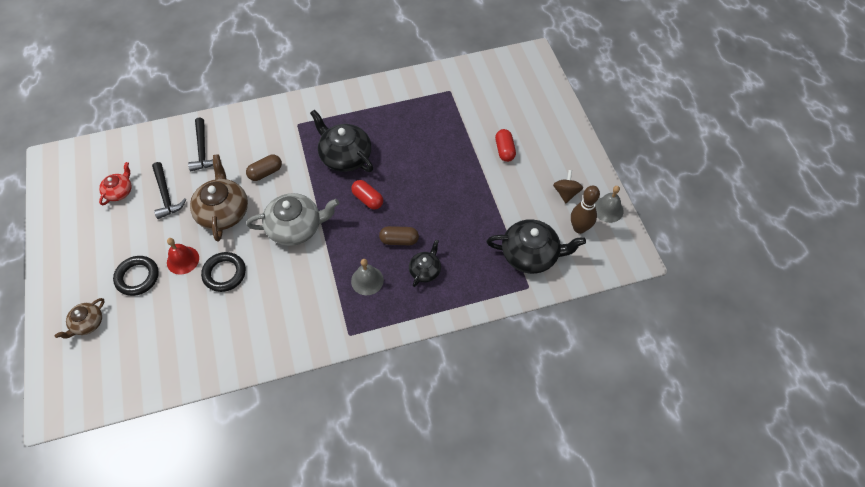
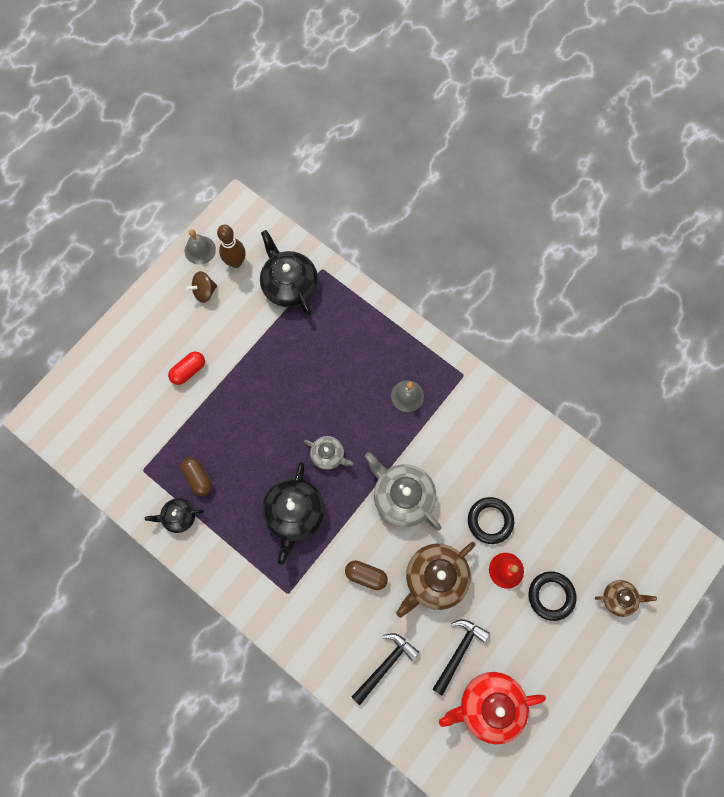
camera: 125 degrees left, 15 degrees up
red teapot [99,162,132,206] -> red teapot [439,672,546,744], size x1.80
red capsule [351,180,383,209] -> grey teapot [304,436,354,470]
brown capsule [379,226,419,245] -> brown capsule moved to [181,457,212,496]
black teapot [409,240,441,287] -> black teapot moved to [145,498,204,533]

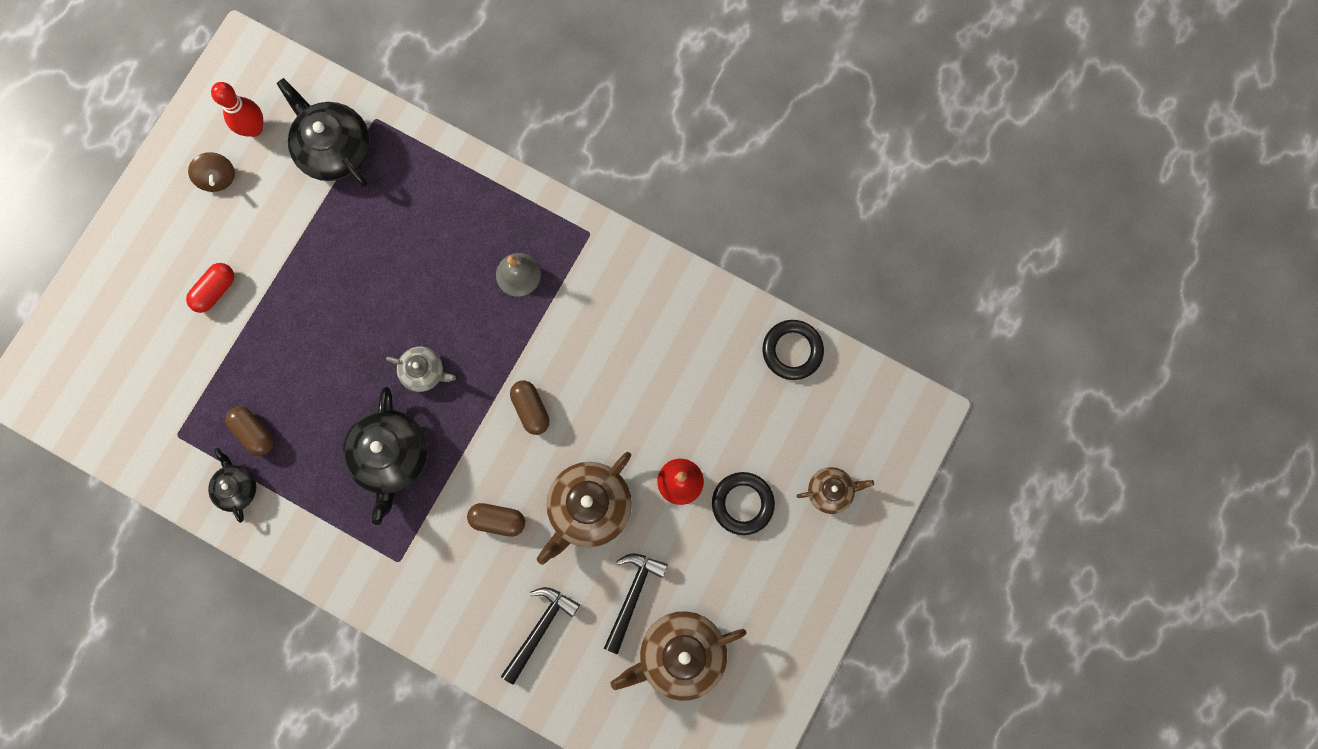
camera: 10 degrees left, 5 degrees up
black teapot [145,498,204,533] -> black teapot turned 90 degrees clockwise [208,448,256,523]
grey bell [185,229,216,265] -> none
brown spinning top [186,271,217,303] -> brown spinning top turned 75 degrees counterclockwise [188,152,235,192]
brown bowling pin [217,225,245,268] -> red bowling pin [211,82,263,137]
grey teapot [365,452,441,530] -> brown capsule [510,381,550,435]
red teapot [439,672,546,744] -> brown teapot [611,611,747,701]
black ring [468,497,514,544] -> black ring moved to [763,320,824,380]

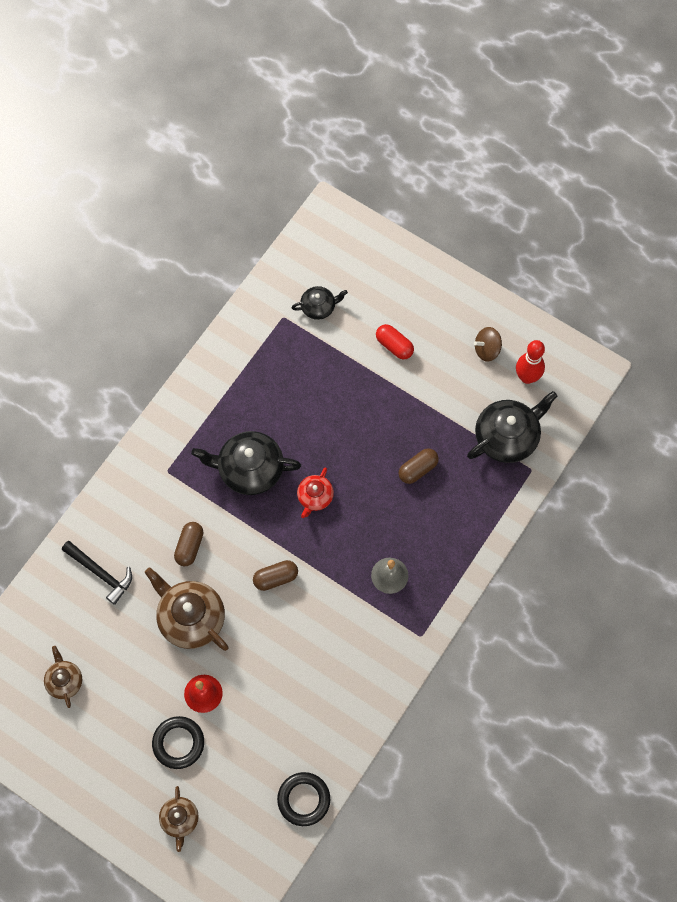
camera: 95 degrees right, 10 degrees down
black teapot [208,448,256,523] -> black teapot moved to [291,286,348,320]
brown capsule [225,406,274,456] -> brown capsule moved to [398,449,439,484]
grey teapot [386,347,456,392] -> red teapot [297,467,334,518]
black hammer [604,554,668,654] -> none
brown teapot [611,611,747,701] -> brown teapot [44,646,82,708], size x0.55

